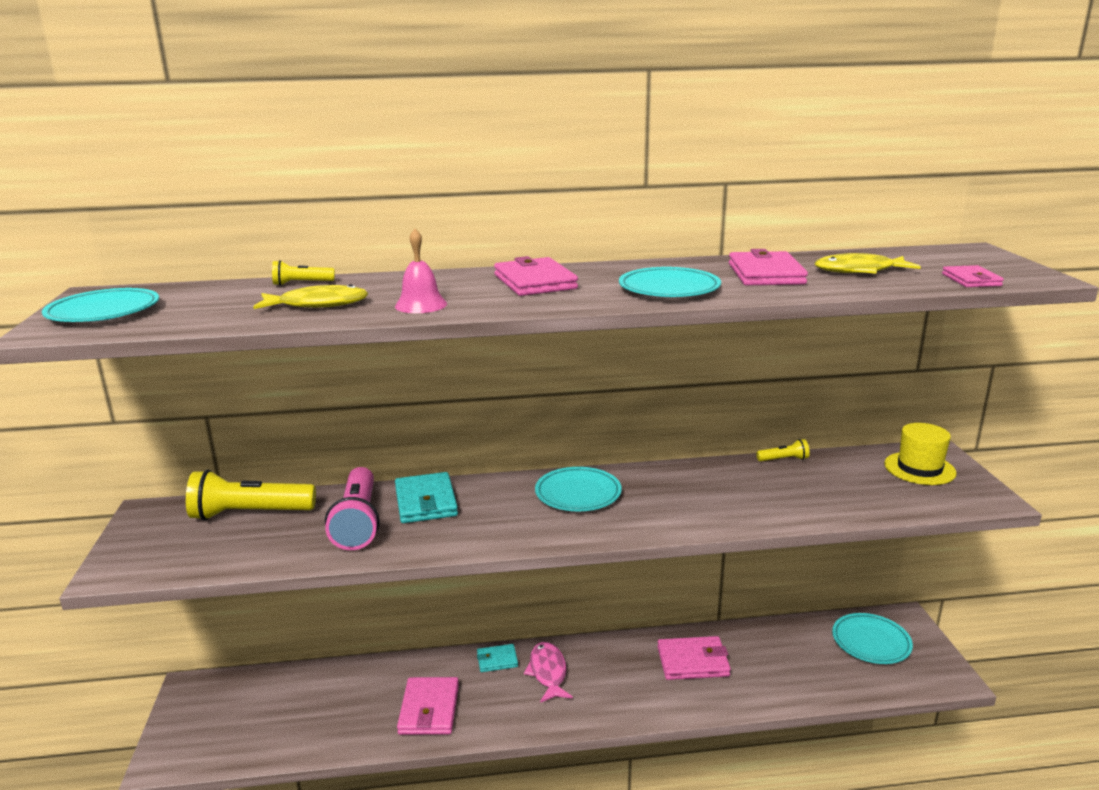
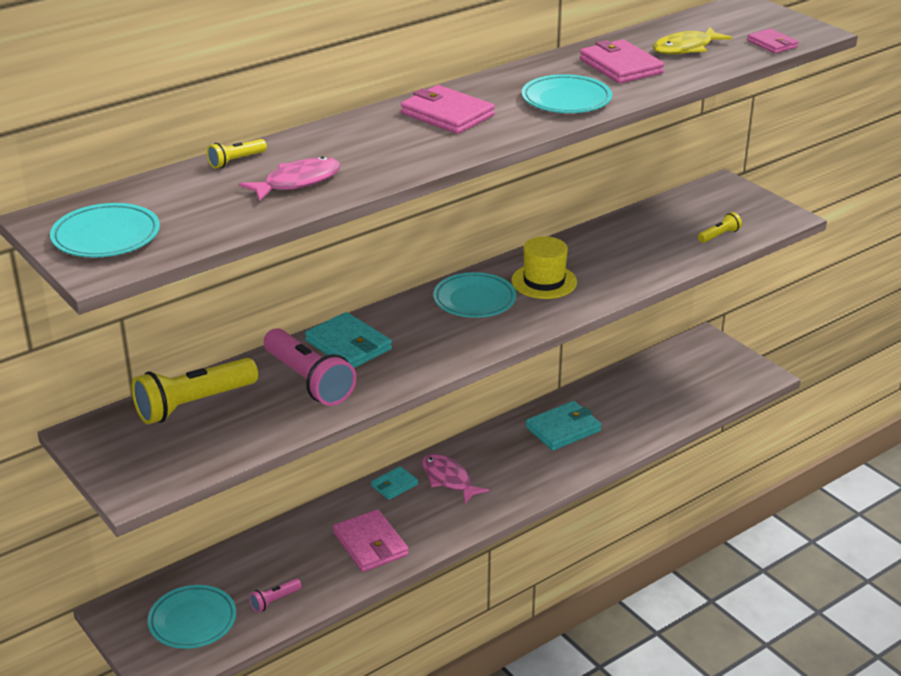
camera: 30 degrees left, 10 degrees up
yellow fish [253,284,368,309] -> pink fish [239,156,341,201]
pink bell [395,229,447,313] -> none
pink wallet [657,636,731,680] -> turquoise wallet [526,401,602,451]
yellow flashlight [756,439,810,461] -> yellow flashlight moved to [698,212,742,243]
turquoise plate [832,613,913,664] -> turquoise plate moved to [148,585,236,649]
yellow hat [884,423,957,485] -> yellow hat moved to [511,236,577,299]
none -> pink flashlight [249,579,302,613]

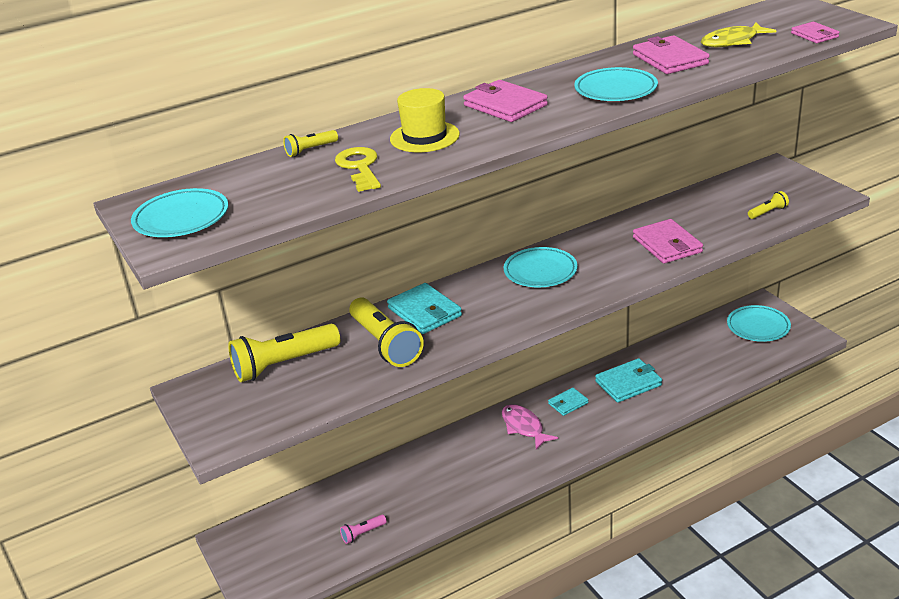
camera: 10 degrees right, 0 degrees up
turquoise plate [148,585,236,649] -> turquoise plate moved to [727,305,791,342]
pink fish [239,156,341,201] -> yellow key [335,147,381,192]
pink flashlight [264,328,356,406] -> yellow flashlight [349,297,424,367]
pink wallet [333,509,409,572] -> pink wallet moved to [633,219,703,264]
turquoise wallet [371,466,418,500] -> turquoise wallet moved to [548,388,588,416]
yellow hat [511,236,577,299] -> yellow hat moved to [390,88,460,152]

